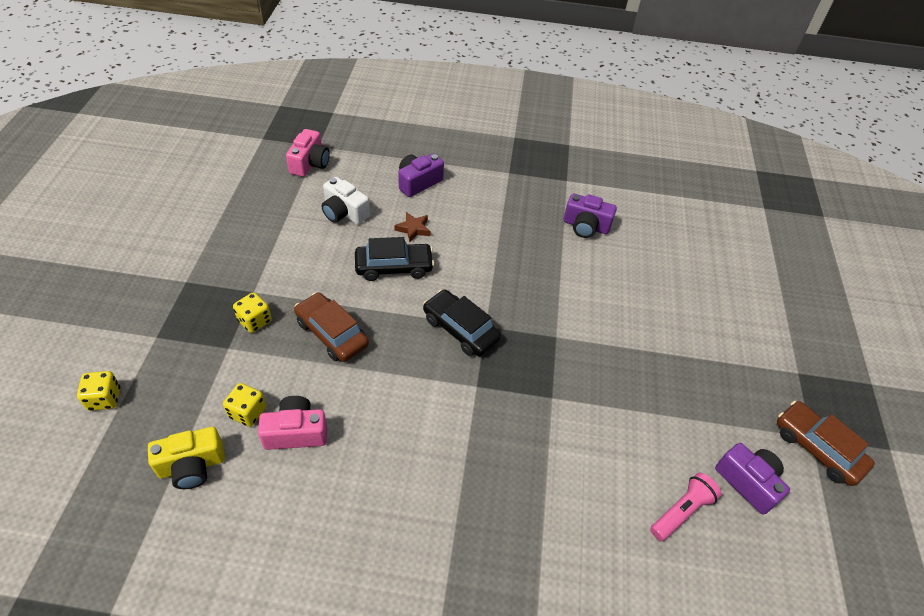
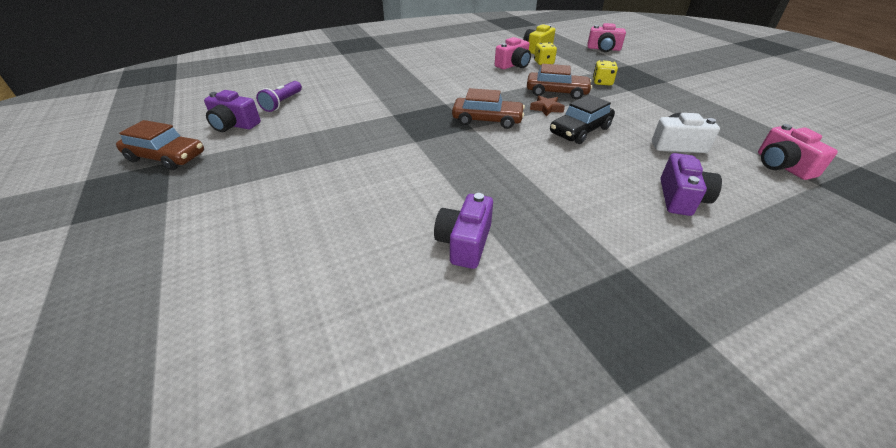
camera: 150 degrees right, 10 degrees down
yellow dice [77,371,120,411] -> pink camera [587,23,626,52]
brown star [394,212,430,242] -> brown star moved to [530,96,565,117]
black car [423,289,501,357] -> brown car [452,88,525,129]
purple camera [564,193,617,238] -> purple camera turned 60 degrees counterclockwise [434,193,493,269]
pink flashlight [650,473,722,541] -> purple flashlight [256,81,302,112]

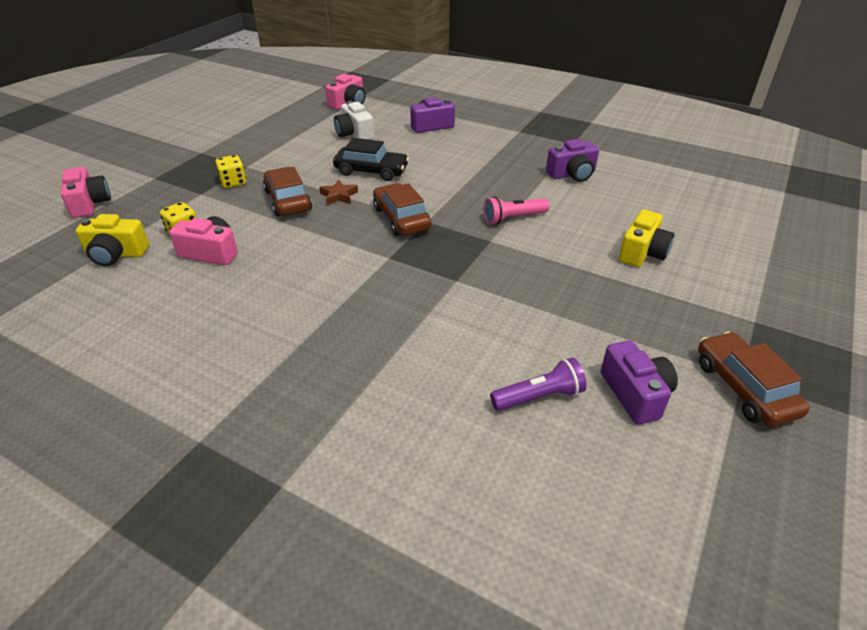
camera: 125 degrees left, 0 degrees up
none -> pink flashlight [483,197,550,225]
none -> yellow camera [619,210,674,267]

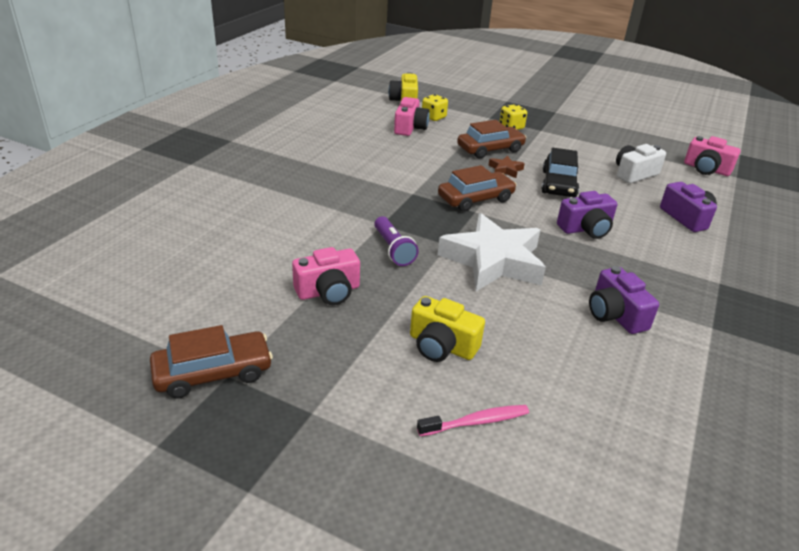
camera: 85 degrees right, 5 degrees down
pink camera [61,167,111,218] -> pink camera moved to [292,247,360,305]
pink flashlight [483,197,550,225] -> white star [438,213,546,291]
purple flashlight [490,358,587,411] -> purple flashlight moved to [374,216,419,266]
purple camera [601,340,678,424] -> purple camera moved to [557,191,617,239]
none -> pink toothbrush [417,405,529,436]

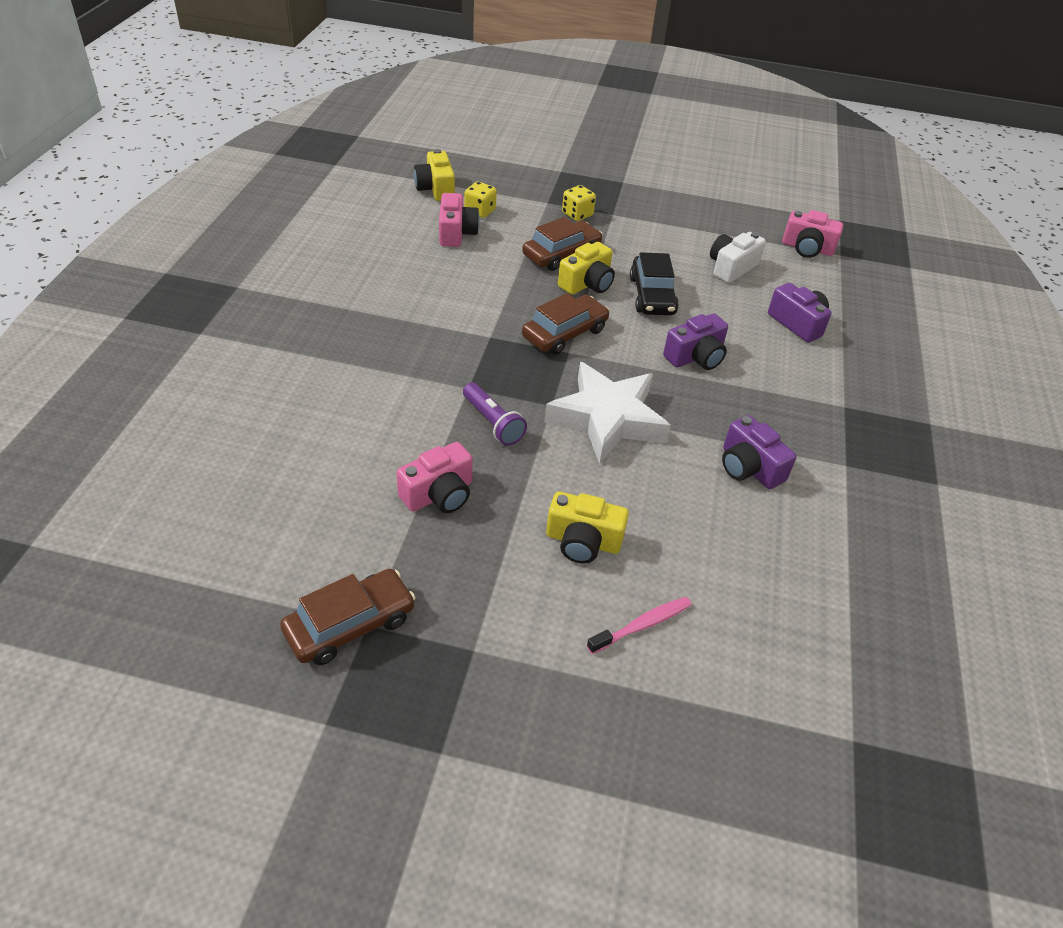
camera: 15 degrees left, 10 degrees up
brown star [489,155,525,178] -> yellow camera [558,242,615,295]

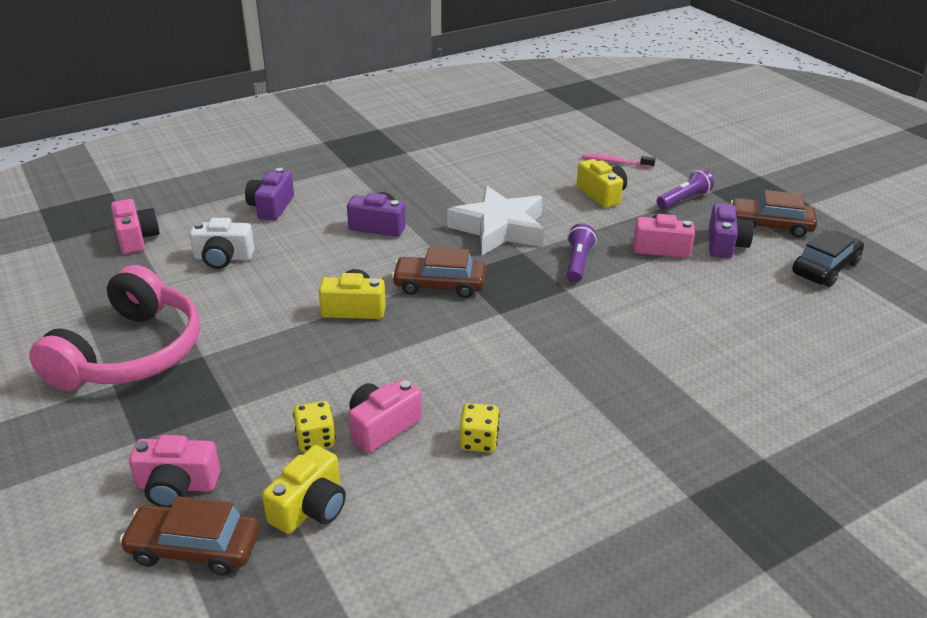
camera: 130 degrees left, 10 degrees down
brown car [522,217,603,271] -> brown car moved to [119,496,260,575]
yellow dice [562,185,596,221] -> yellow dice moved to [460,403,500,452]
black car [630,252,679,315] -> black car moved to [792,230,864,287]
purple camera [722,415,797,489] -> purple camera moved to [709,203,754,258]
none -> pink headphones [29,265,200,391]
none -> pink camera [129,435,220,507]
none -> purple flashlight [657,169,714,209]

